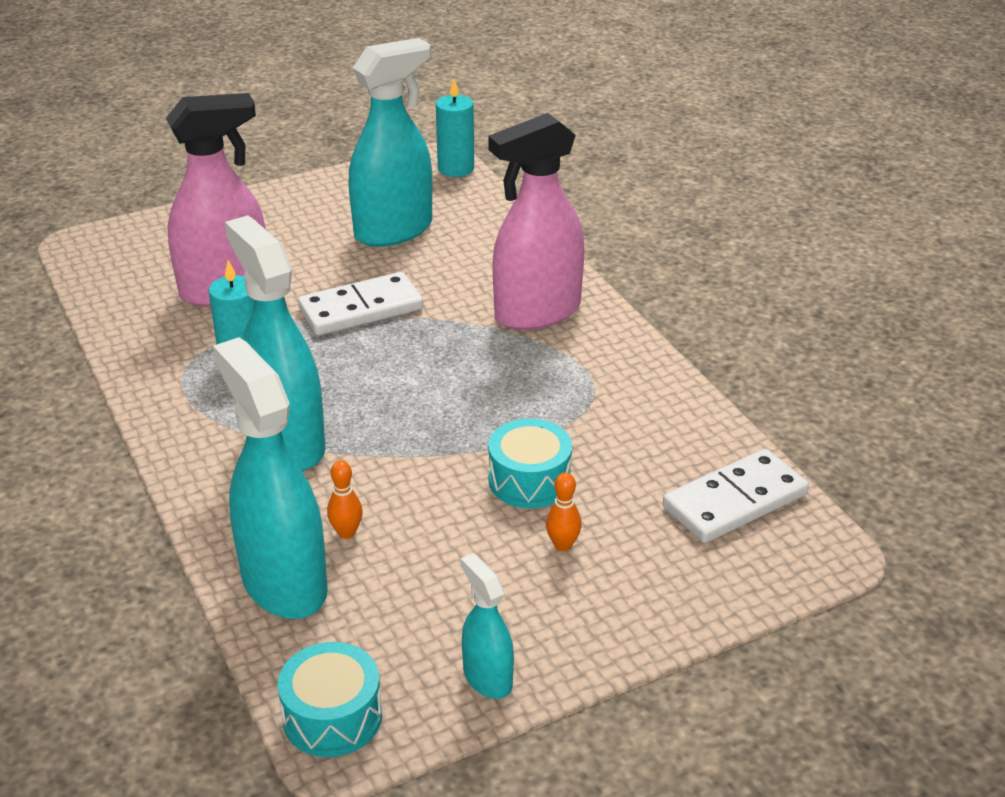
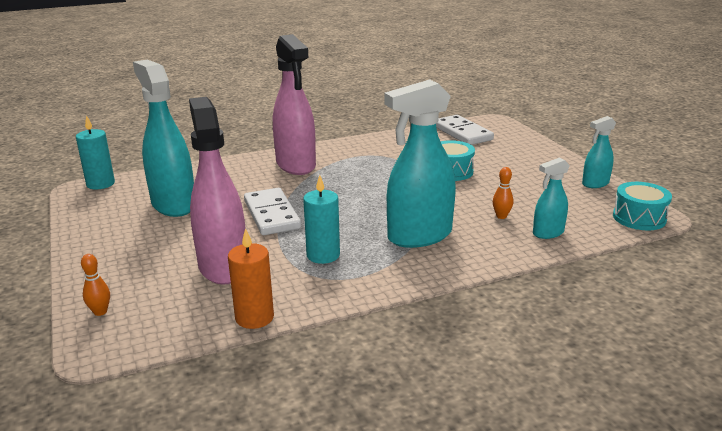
camera: 85 degrees left, 10 degrees down
turquoise spray bottle [213,337,328,619] -> turquoise spray bottle [533,157,570,239], size x0.51
orange bowling pin [546,472,582,551] -> orange bowling pin moved to [81,254,110,316]
none -> orange candle [228,228,274,329]

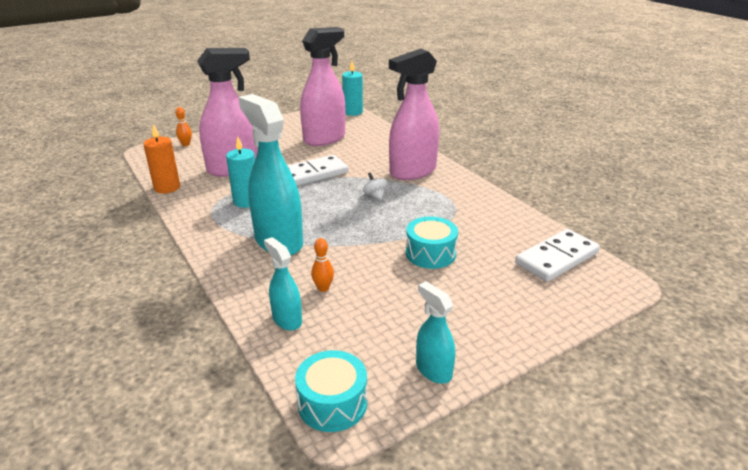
camera: 80 degrees right, 5 degrees up
turquoise spray bottle [133,60,194,217] -> pink spray bottle [300,27,345,146]
none -> white spinning top [363,172,387,200]

